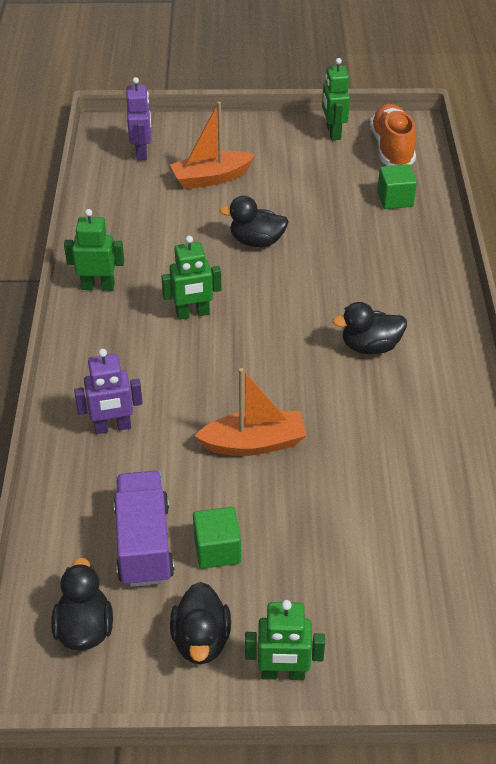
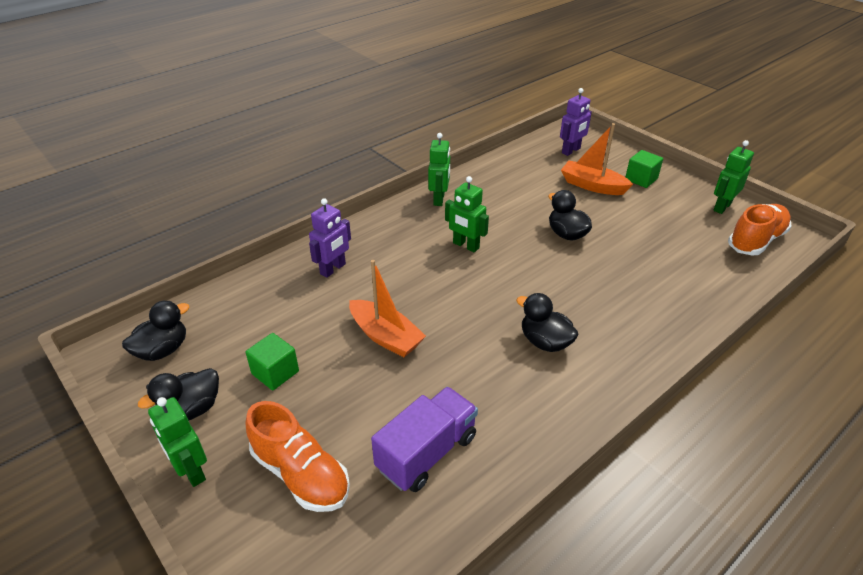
camera: 50 degrees right, 5 degrees down
green robot [64,209,124,291] -> green robot turned 45 degrees clockwise [428,133,450,206]
purple robot [74,349,143,434] -> purple robot turned 90 degrees counterclockwise [309,198,351,278]
purple truck [114,471,175,587] -> purple truck moved to [371,387,478,492]
green cube [377,164,417,209] -> green cube moved to [626,150,663,188]
none -> orange shoe [245,401,350,512]

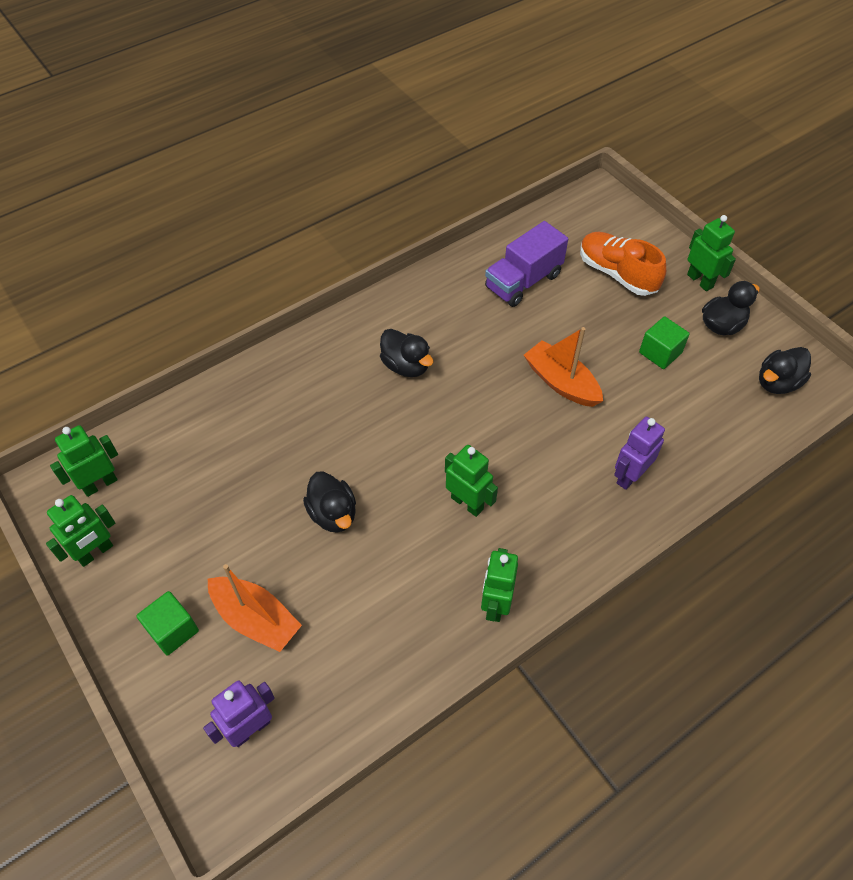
camera: 175 degrees left, 15 degrees up
orange shoe [728,204,791,256] -> green robot [50,425,118,497]

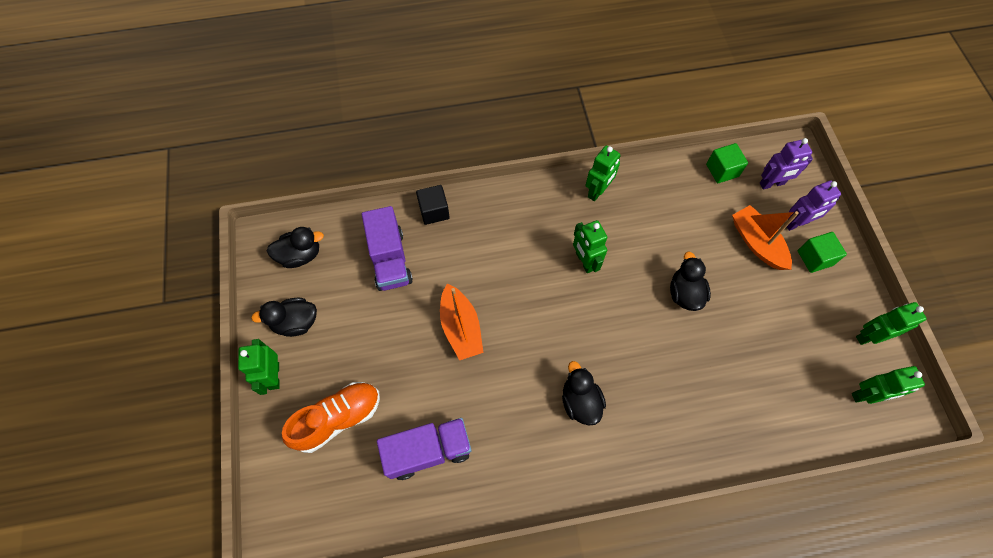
camera: 155 degrees left, 10 degrees up
orange shoe [580,232,666,296] -> orange shoe turned 105 degrees counterclockwise [282,382,380,453]
purple robot [614,417,665,490] -> purple robot moved to [785,180,841,231]
green cube [639,316,690,369] -> green cube moved to [706,143,748,183]
none -> purple truck [362,206,413,291]
none -> black cube [416,185,450,225]

